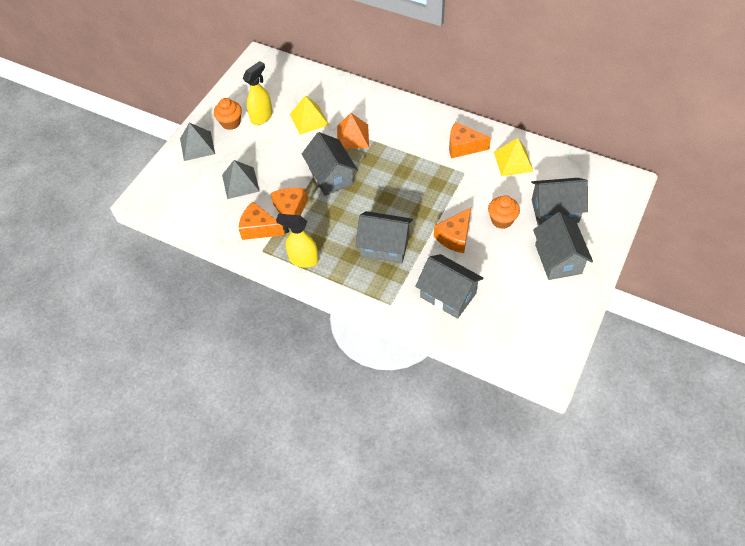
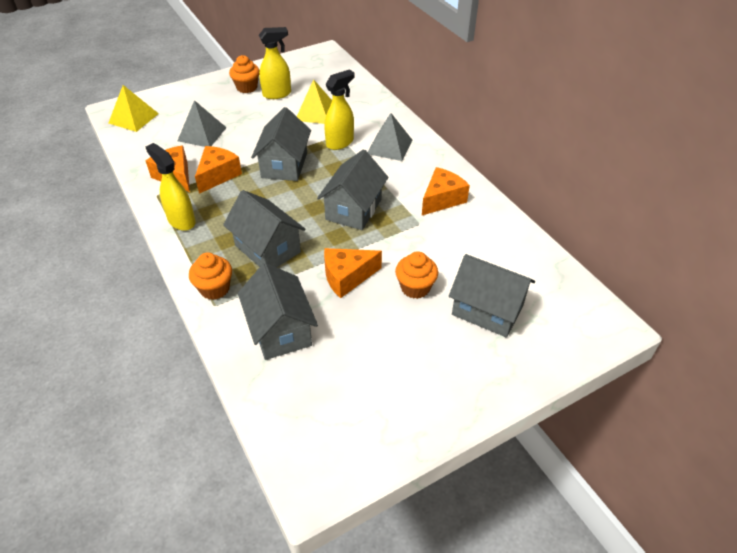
camera: 30 degrees right, 10 degrees down
grey pyramid [180,123,215,161] -> grey pyramid moved to [368,113,412,161]
orange pyramid [337,113,369,149] -> yellow spray bottle [324,70,355,150]
orange cheese [449,122,491,158] -> orange cheese turned 90 degrees clockwise [422,167,470,215]
yellow pyramid [494,138,534,176] -> yellow pyramid moved to [109,85,159,132]
grey house [533,212,593,280] -> grey house moved to [317,149,388,230]
none -> orange cupcake [189,252,232,300]

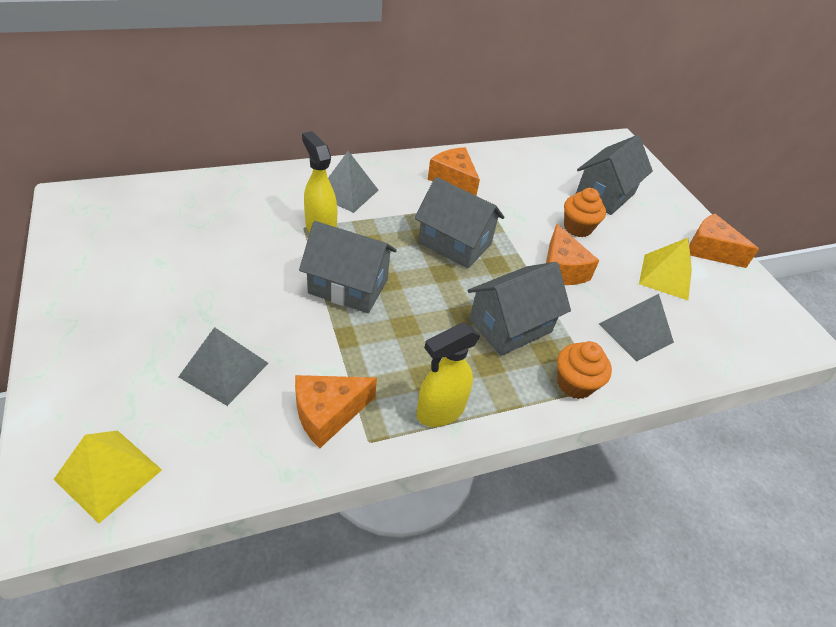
camera: 85 degrees left, 0 degrees up
orange cheese [195,146,242,194] -> orange cheese moved to [689,214,759,268]
orange cupcake [229,55,260,93] -> none
grey house [238,263,318,360] -> grey pyramid [599,294,674,362]
yellow spray bottle [259,27,291,99] -> none
yellow pyramid [297,79,332,124] -> yellow pyramid moved to [639,238,692,300]

